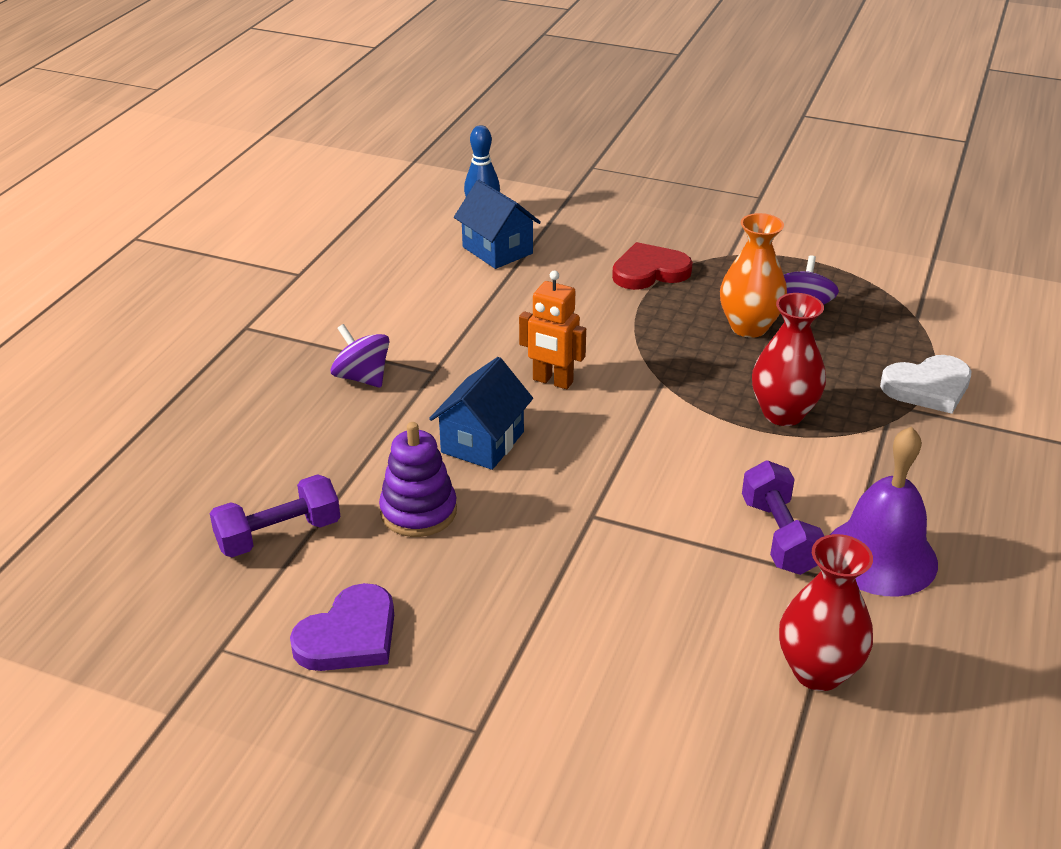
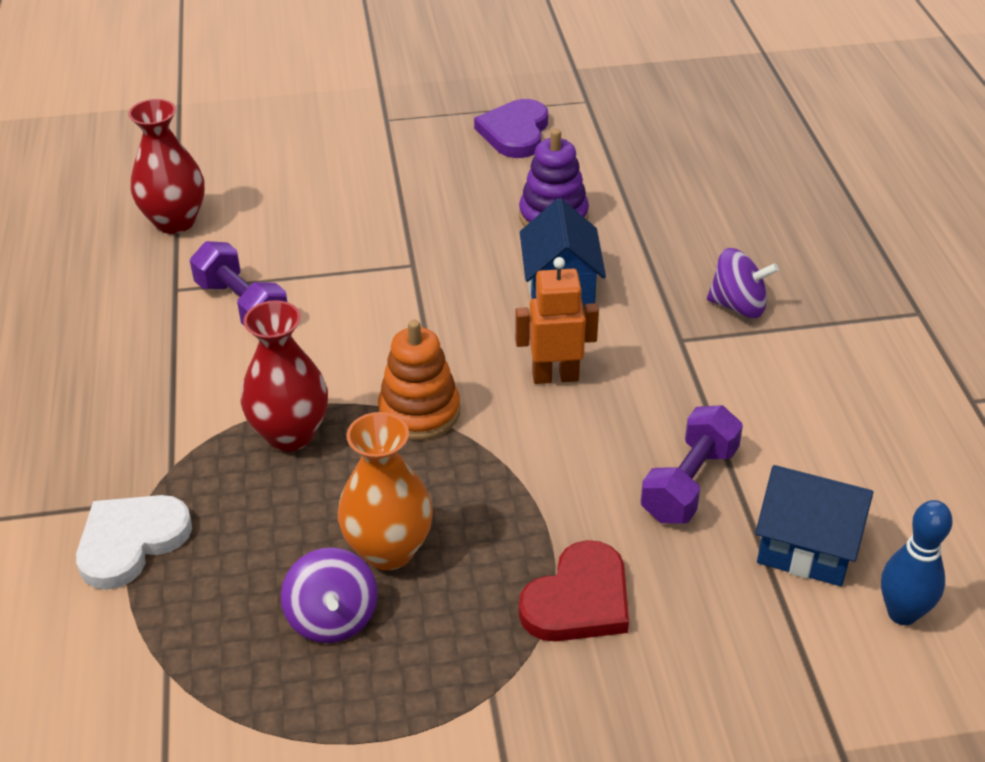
camera: 150 degrees right, 5 degrees up
purple dumbbell [210,474,340,557] -> purple dumbbell moved to [641,405,743,524]
purple bell [830,426,938,597] -> none
none -> orange stacking toy [378,320,460,440]

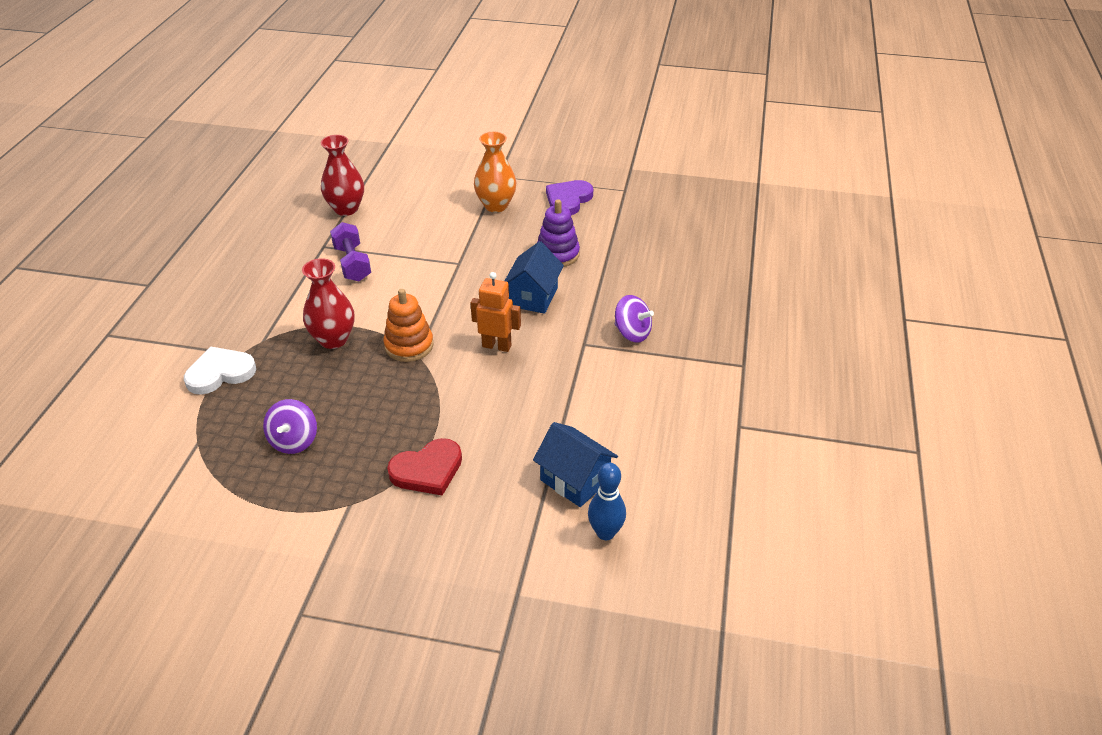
camera: 20 degrees right, 0 degrees up
orange vase [338,412,433,570] -> orange vase moved to [474,132,516,212]
purple dumbbell [641,405,743,524] -> none

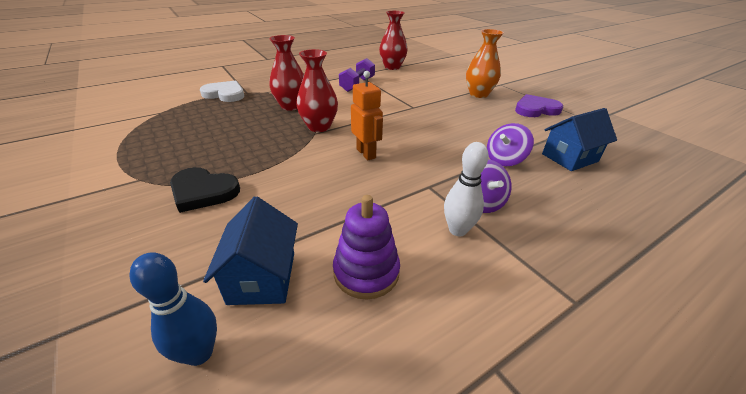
camera: 45 degrees right, 5 degrees down
purple spinning top [263,399,317,454] -> purple spinning top moved to [487,123,534,166]
orange stacking toy [384,289,434,362] -> red vase [296,49,338,132]
red heart [387,438,462,496] -> black heart [170,167,240,213]
blue house [505,241,564,314] -> blue house moved to [542,108,617,171]
purple stacking toy [538,200,580,267] -> purple stacking toy moved to [333,195,400,299]
none -> white bowling pin [444,142,489,236]

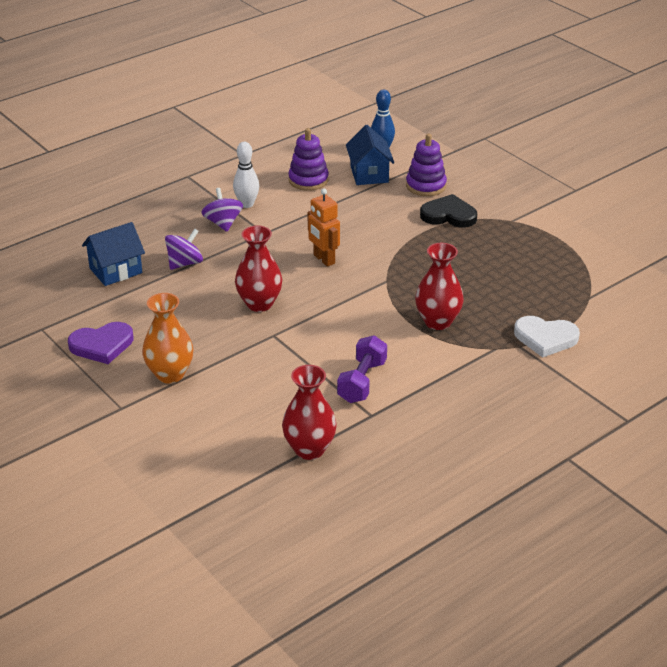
camera: 175 degrees right, 0 degrees up
red vase [296,49,338,132] -> red vase moved to [235,225,283,312]
none -> purple stacking toy [406,133,447,196]

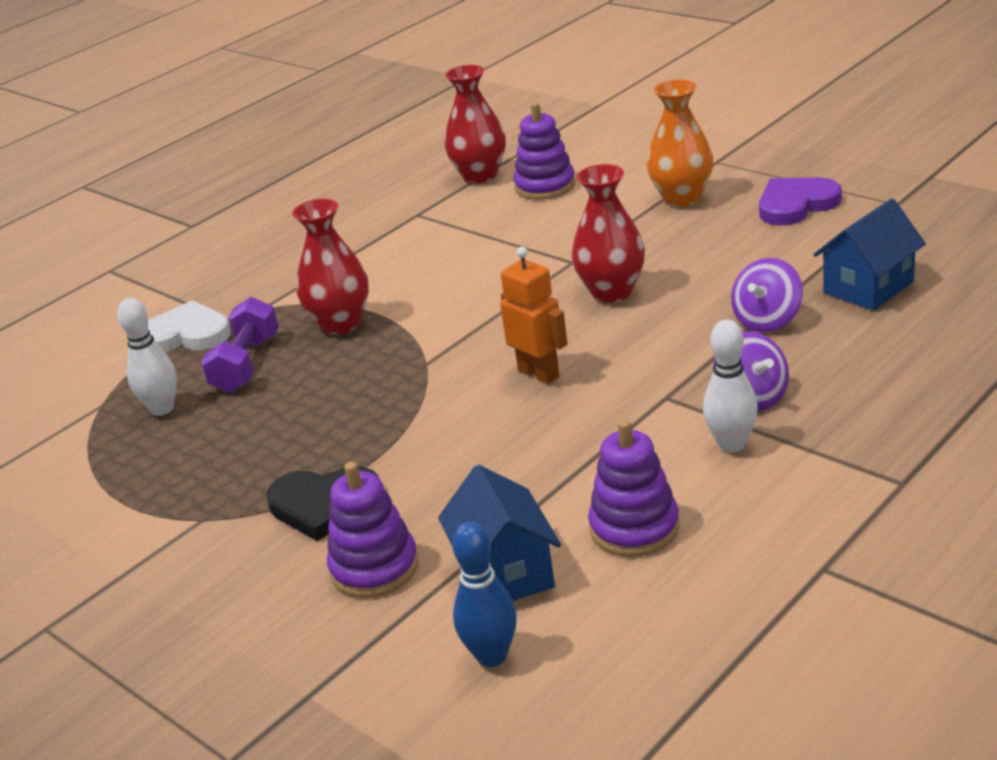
camera: 175 degrees right, 5 degrees down
purple dumbbell [337,335,387,403] -> purple dumbbell moved to [201,297,279,393]
none -> white bowling pin [117,298,177,416]
none -> purple stacking toy [514,103,575,200]

